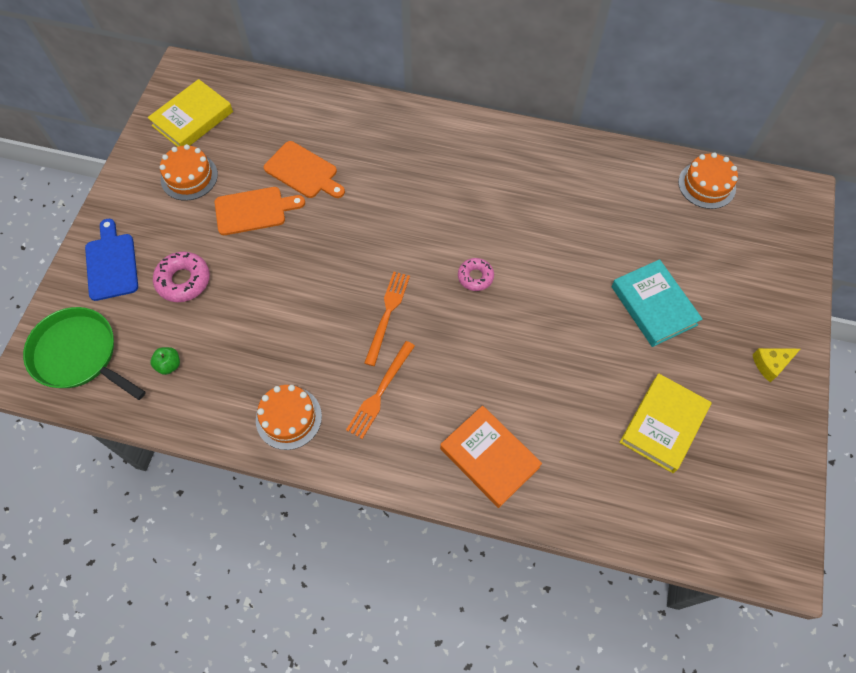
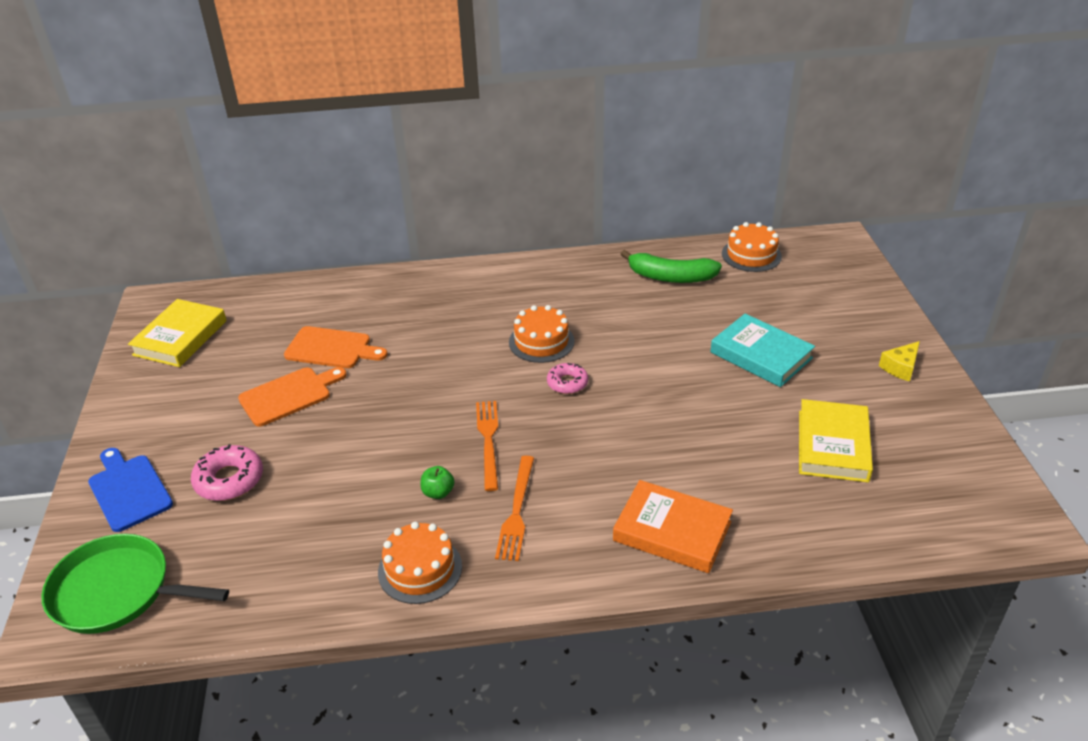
camera: 20 degrees left, 25 degrees down
green apple [151,347,180,375] -> green apple moved to [421,466,455,499]
orange cake [160,144,218,201] -> orange cake moved to [509,305,575,363]
none -> green banana [621,250,722,283]

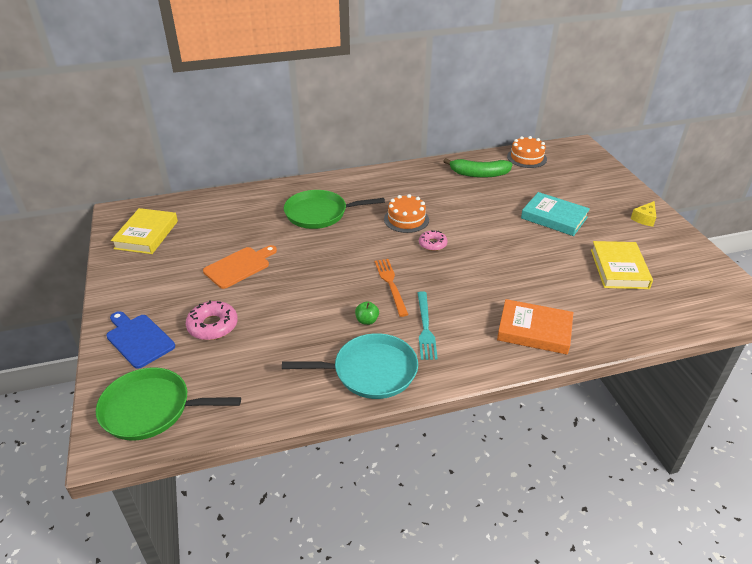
camera: 10 degrees left, 0 degrees up
orange cutting board [284,326,388,368] -> none
orange cake [378,522,462,604] -> turquoise pan [282,333,418,399]
orange fork [495,456,534,561] -> turquoise fork [417,291,438,360]
none -> green pan [284,190,385,229]

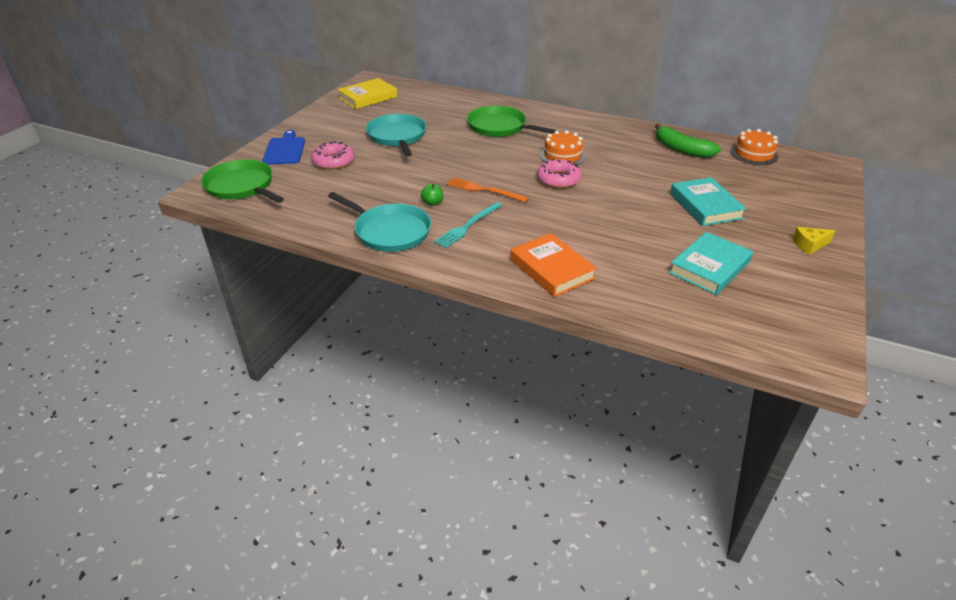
camera: 40 degrees right, 0 degrees up
orange cutting board [203,245,277,289] -> turquoise pan [366,114,426,157]
orange fork [375,259,409,317] -> orange fork turned 90 degrees counterclockwise [447,177,529,202]
pink donut [419,230,448,251] -> pink donut [537,159,582,188], size x1.52
yellow book [591,241,653,289] -> turquoise book [669,232,753,295]

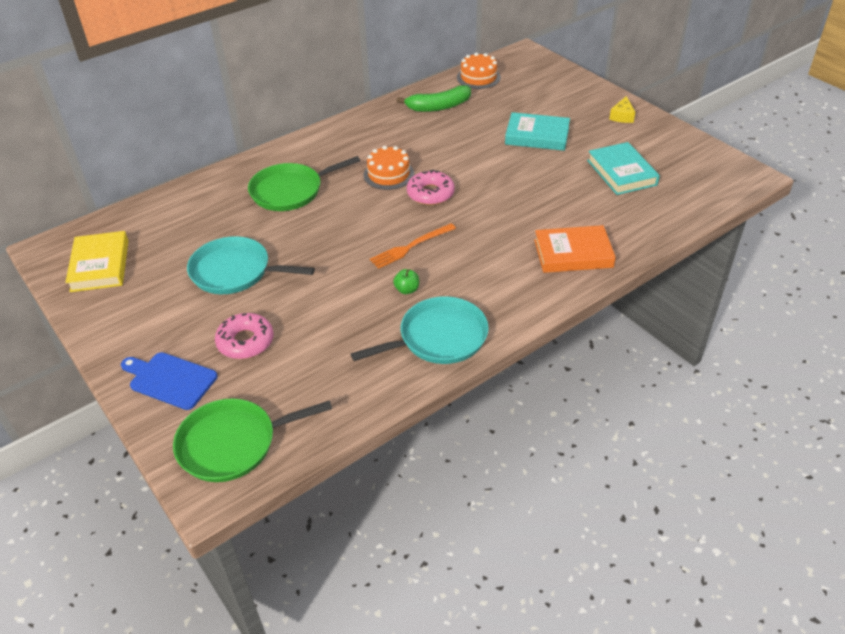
camera: 60 degrees left, 5 degrees up
turquoise fork [434,202,502,248] -> none

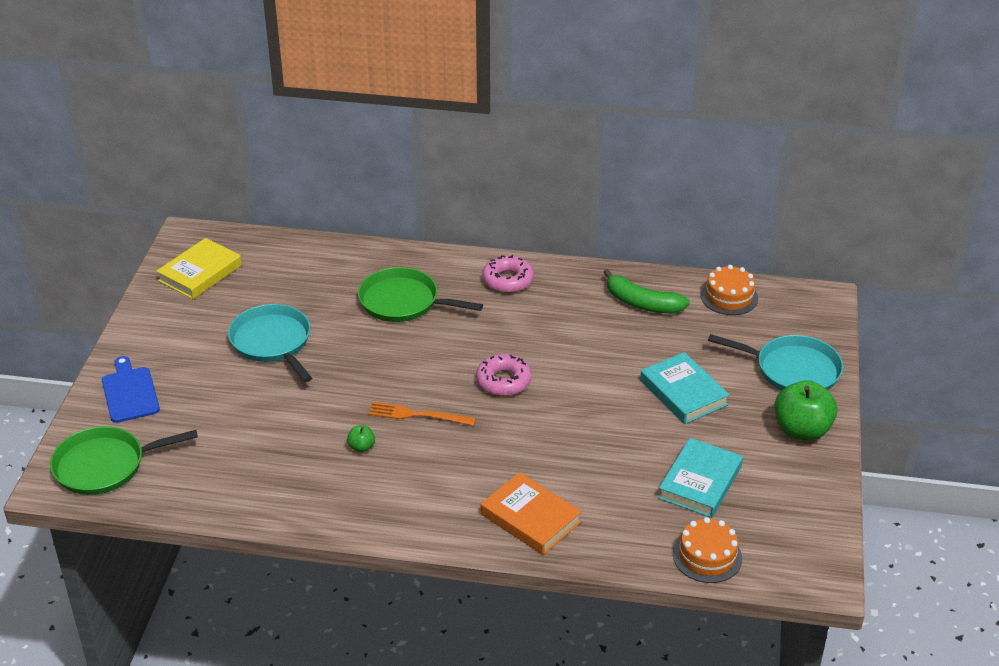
camera: 45 degrees right, 5 degrees down
green pan [173,398,332,482] -> green pan turned 45 degrees counterclockwise [50,426,198,495]
pink donut [215,313,274,359] -> pink donut moved to [482,255,534,293]
turquoise pan [351,296,489,364] -> turquoise pan moved to [708,334,844,390]
orange cake [364,146,414,190] -> orange cake moved to [673,517,742,583]
yellow cheese [609,96,635,123] -> green apple [774,380,837,441]

